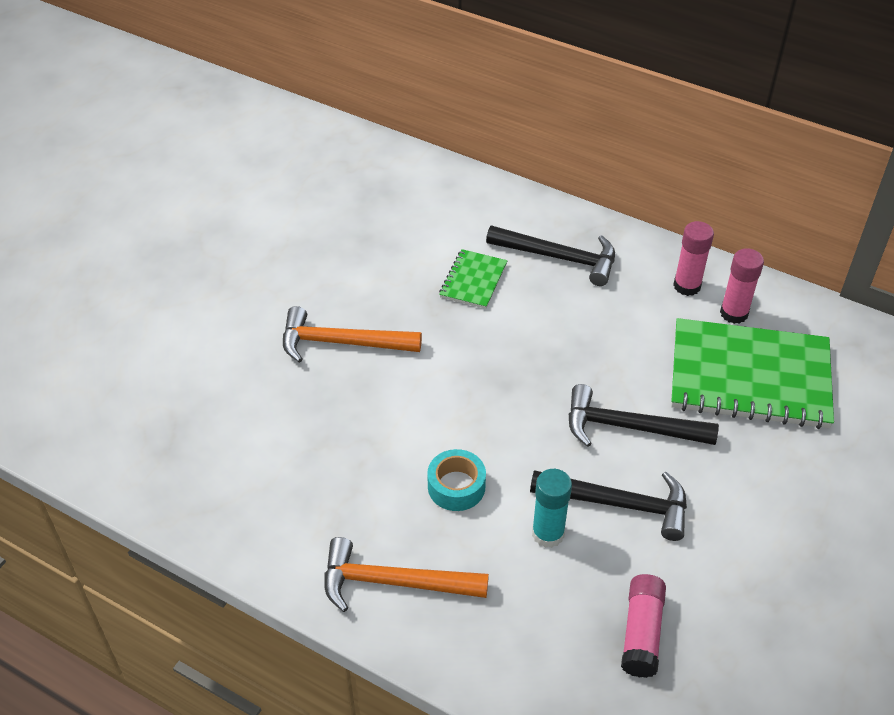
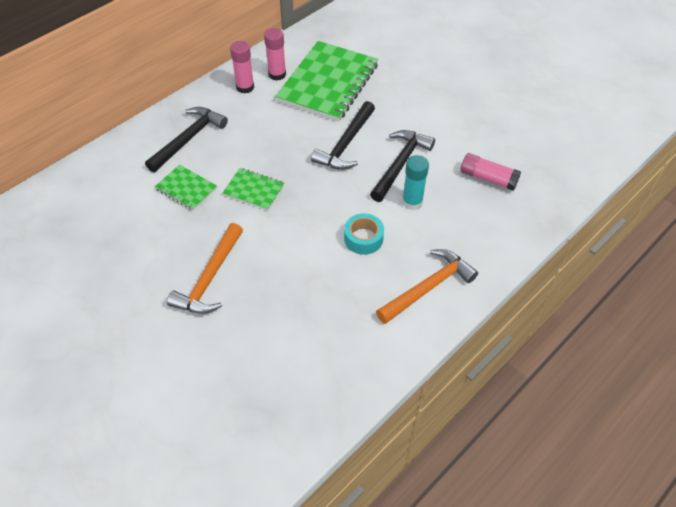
camera: 75 degrees left, 5 degrees up
orange hammer [324,537,489,612] -> orange hammer turned 150 degrees counterclockwise [376,249,478,324]
none -> green notebook [223,168,284,210]

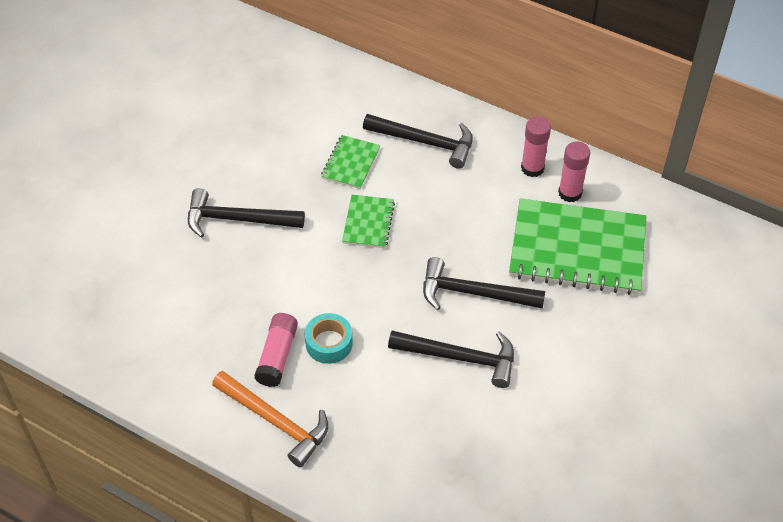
camera: 75 degrees right, 0 degrees up
orange hammer [167,223,243,314] -> black hammer [188,188,305,238]
turquoise glue stick [402,155,429,210] -> none
pink glue stick [461,153,521,191] -> pink glue stick moved to [254,313,298,387]

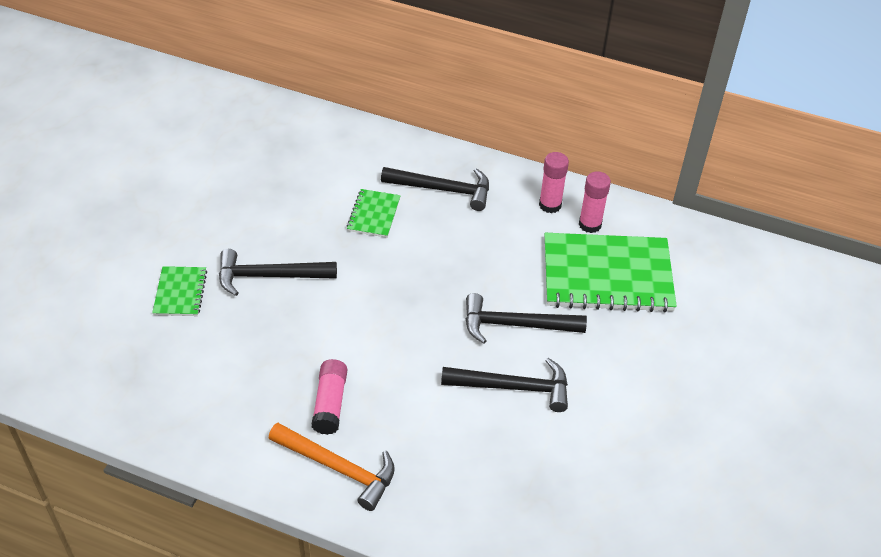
camera: 10 degrees left, 5 degrees down
turquoise tape [305,313,353,364] -> none
green notebook [342,195,395,248] -> green notebook moved to [152,266,207,316]

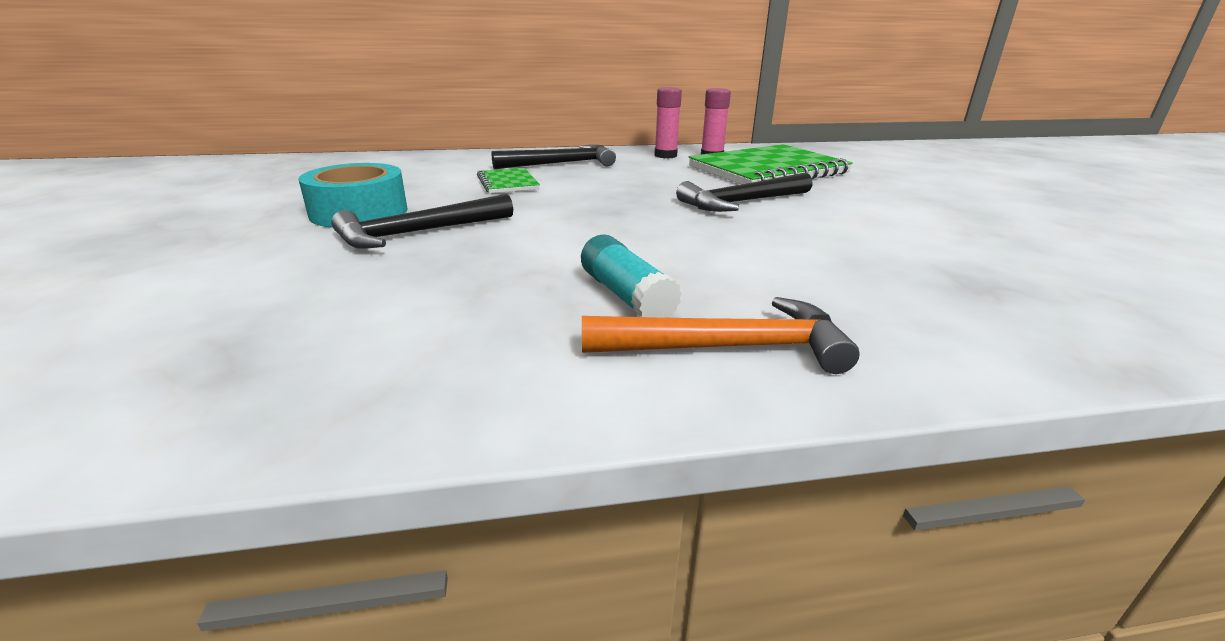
camera: 30 degrees left, 20 degrees down
green notebook [152,266,207,316] -> none
pink glue stick [312,359,347,435] -> turquoise glue stick [581,234,682,318]
black hammer [441,358,568,412] -> none
none -> turquoise tape [298,163,407,228]

